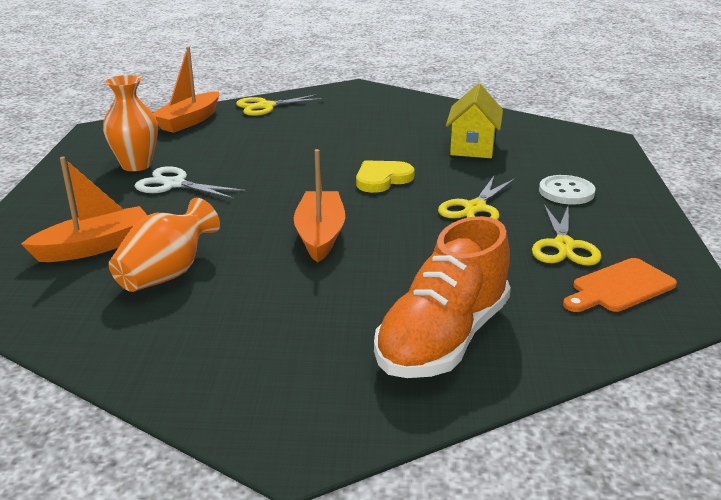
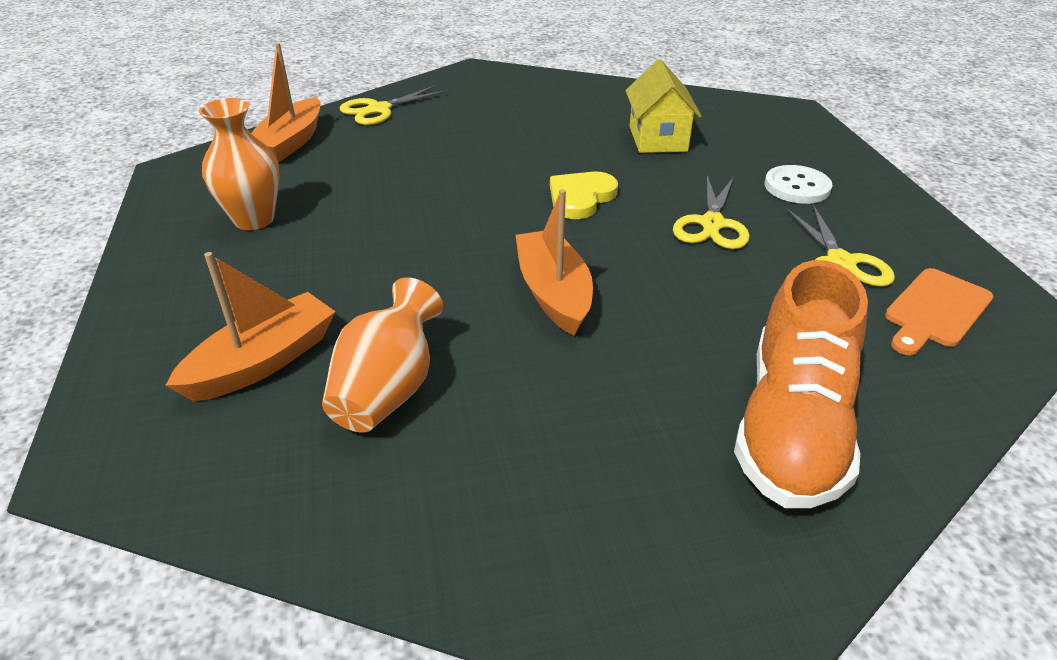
camera: 15 degrees left, 10 degrees up
white scissors [135,166,246,199] -> none

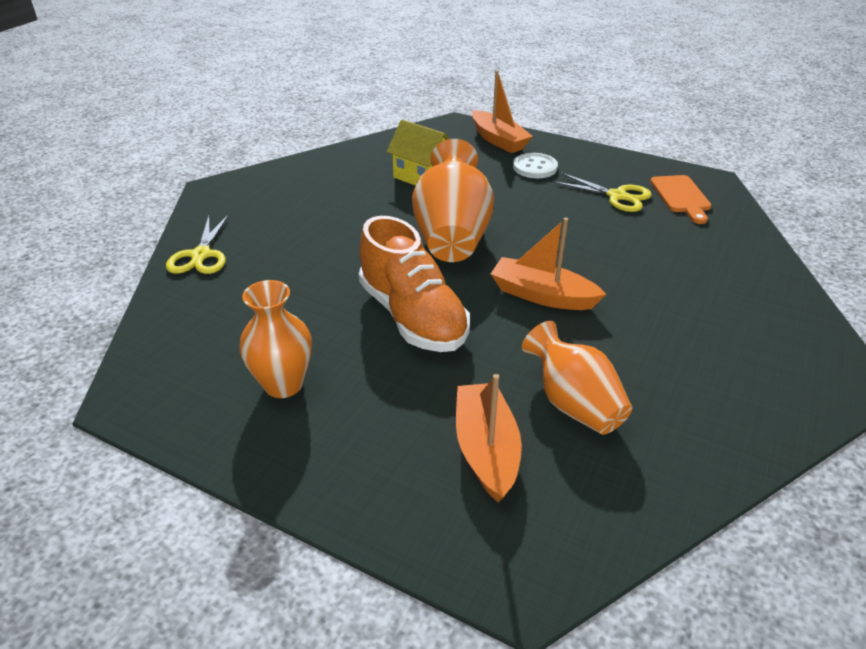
camera: 50 degrees left, 0 degrees up
orange boat [251,43,321,163] -> orange boat moved to [472,70,533,153]
yellow heart [550,172,618,219] -> orange vase [412,139,494,262]
yellow scissors [673,176,750,249] -> none
orange shoe [734,260,868,508] -> orange shoe moved to [359,216,470,352]

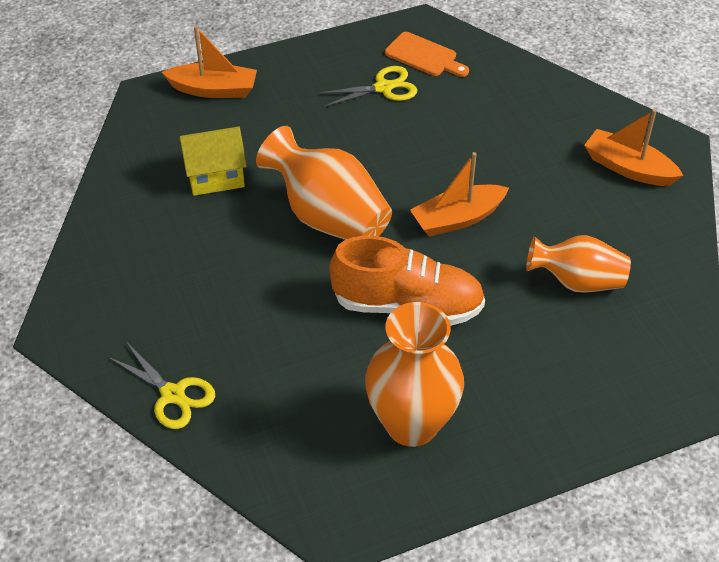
camera: 50 degrees left, 10 degrees up
orange vase [239,280,312,398] -> orange vase [365,302,464,447], size x1.51
orange boat [456,374,522,503] -> orange boat moved to [584,109,683,186]
white button [513,153,558,178] -> none

